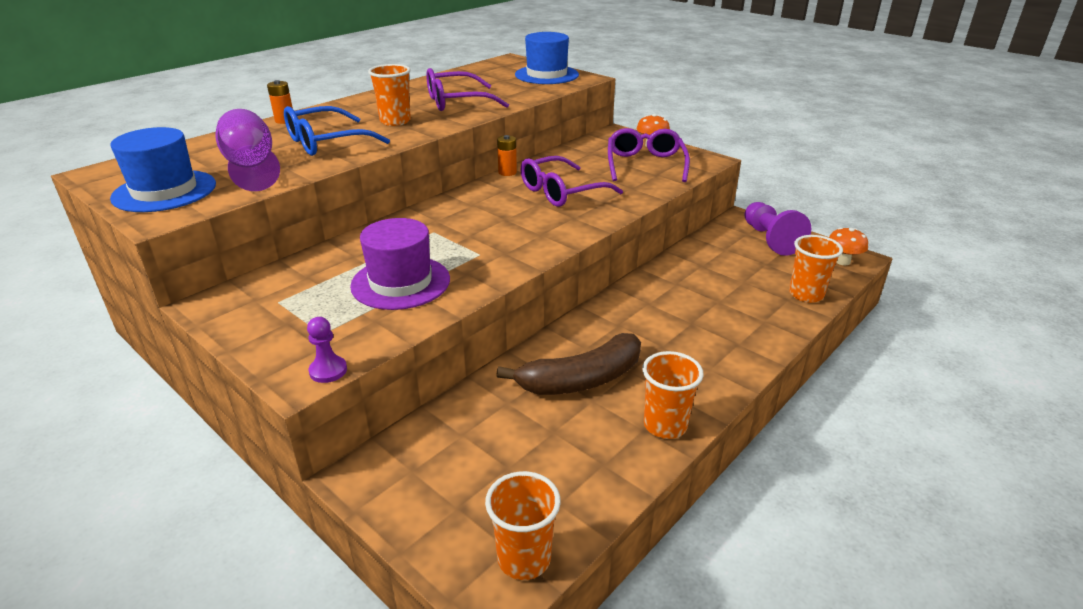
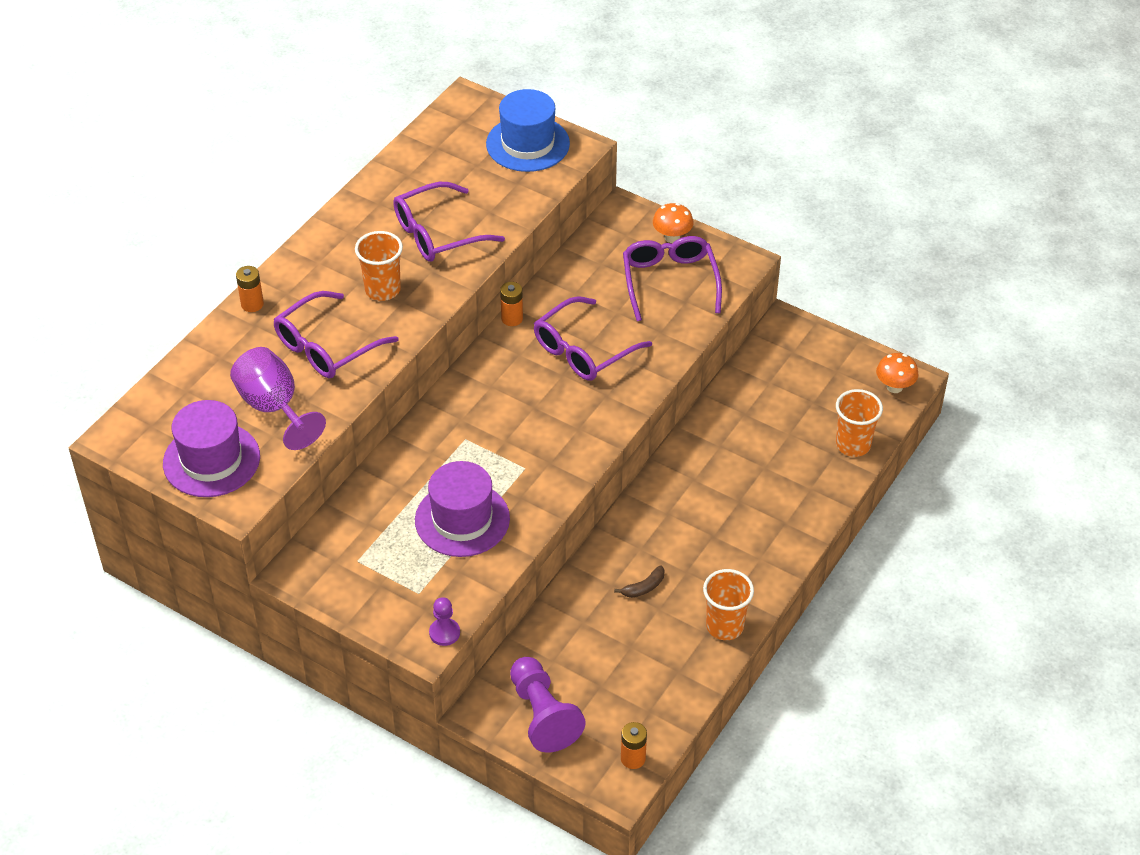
camera: 10 degrees left, 15 degrees up
blue hat [110,127,216,212] -> purple hat [163,400,260,497]
blue glasses [284,106,390,156] -> purple glasses [273,291,399,378]
orange cup [485,471,561,580] -> orange battery [621,722,647,769]
brown banana [496,333,641,395] -> brown banana [614,565,665,598], size x0.40
purple pawn [744,202,811,256] -> purple pawn moved to [510,657,586,753]

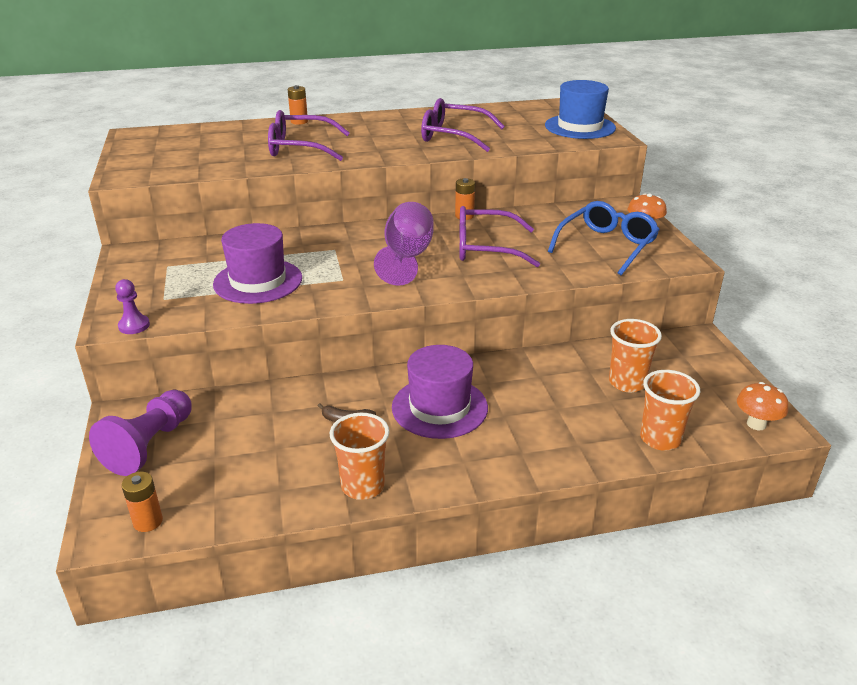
camera: 45 degrees right, 15 degrees down
purple hat [163,400,260,497] -> purple hat moved to [392,345,488,439]
purple goblet [230,347,326,450] -> purple goblet moved to [374,202,434,286]
orange cup [355,231,403,301] -> orange cup moved to [609,319,662,392]
purple glasses [623,236,722,321] -> blue glasses [548,201,660,275]

